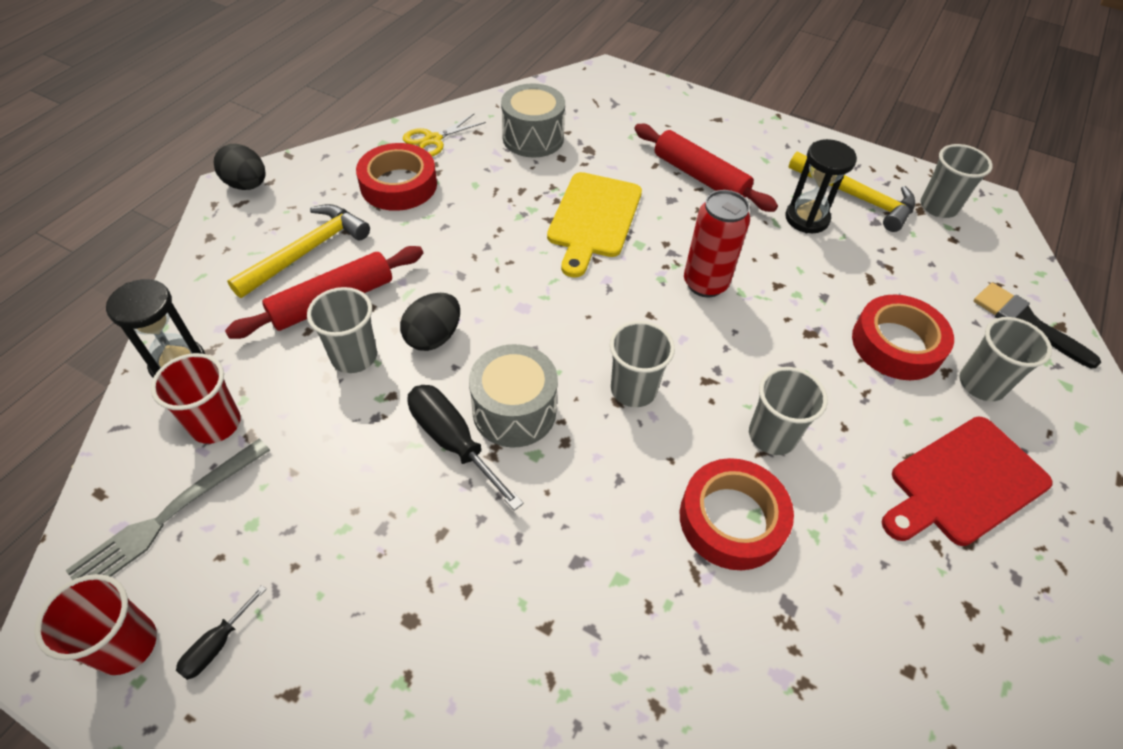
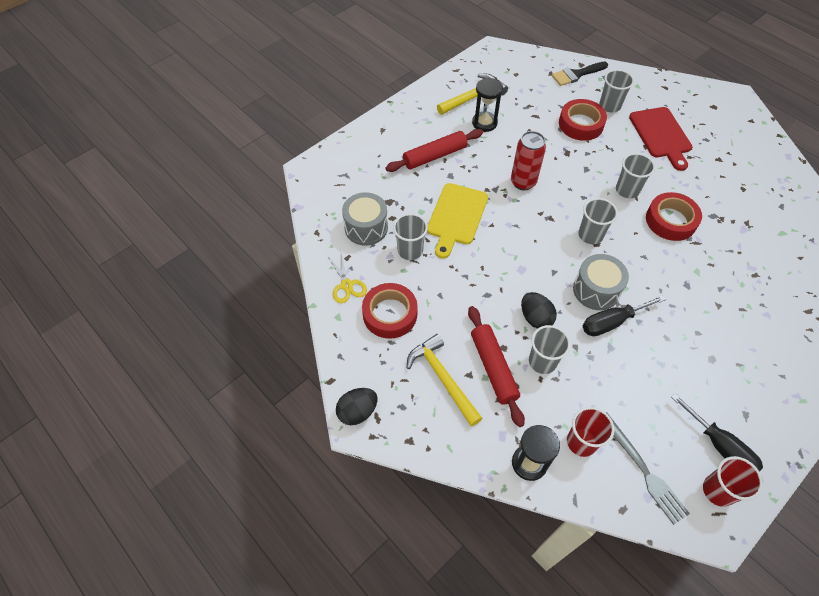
camera: 70 degrees left, 5 degrees up
black screwdriver [176,585,266,680] -> black screwdriver [671,393,763,472], size x1.90
yellow cutting board [547,172,642,278] -> yellow cutting board turned 75 degrees clockwise [427,183,488,259]
grey cup [921,144,993,218] -> grey cup moved to [393,213,428,260]

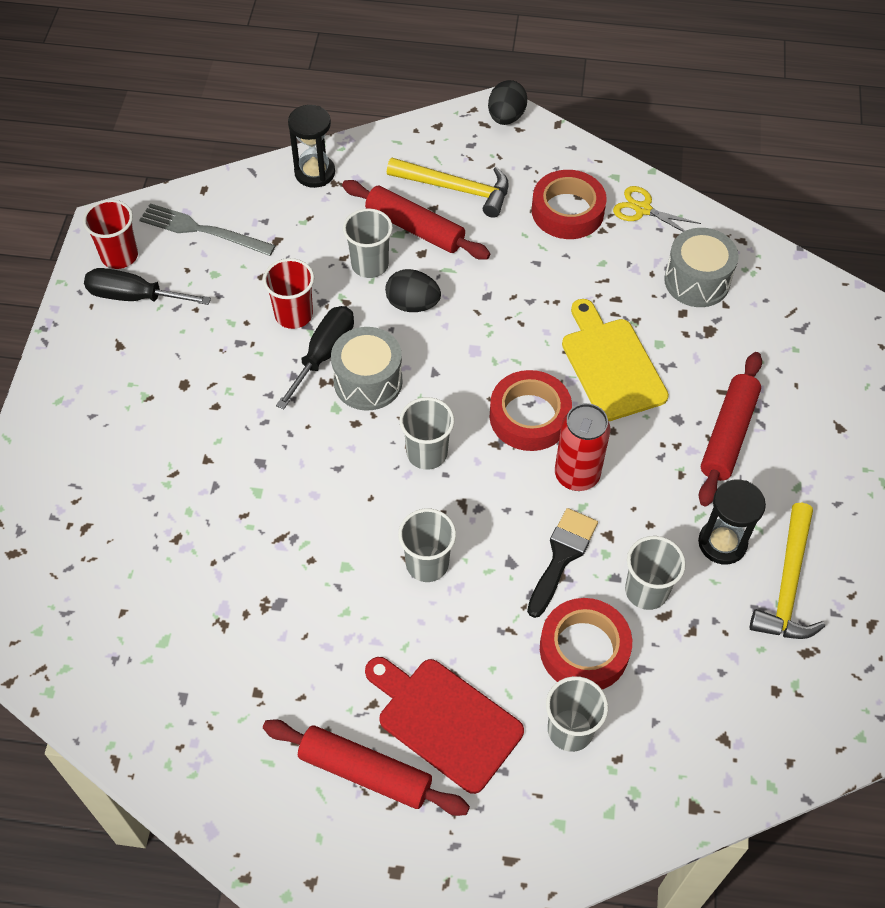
camera: 140 degrees right, 0 degrees up
grey cup [393,213,428,260] -> grey cup moved to [625,536,686,610]
black brush [552,62,608,86] -> black brush moved to [527,508,598,618]
red cup [567,407,614,457] -> red cup moved to [263,258,314,329]
red tape [646,192,702,241] -> red tape moved to [489,370,572,451]
none -> red rolling pin [263,719,470,816]

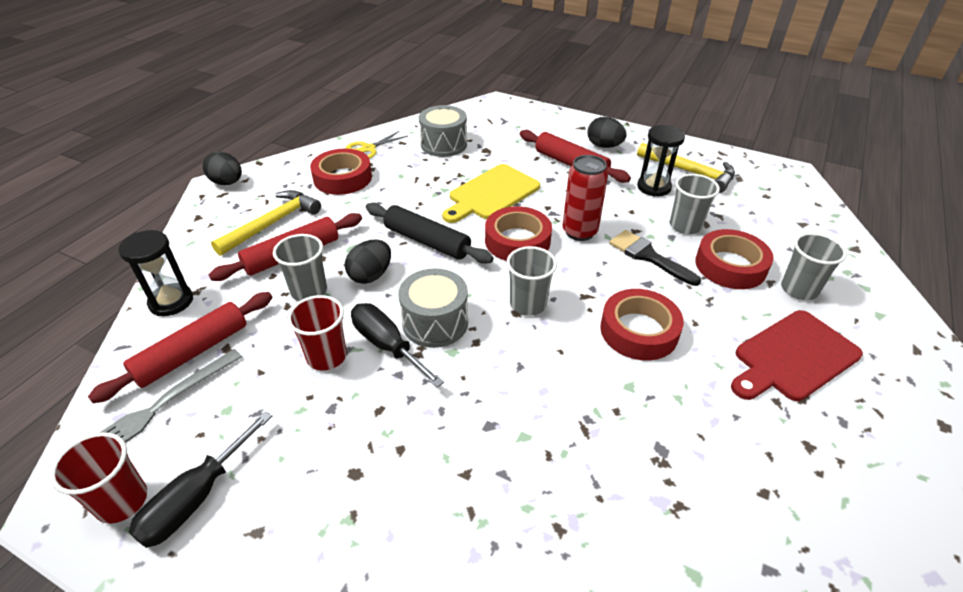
camera: 70 degrees left, 15 degrees down
red rolling pin [263,719,470,816] -> red rolling pin moved to [88,292,272,403]
grey cup [398,508,456,582] -> red tape [600,289,684,361]
yellow cutting board [562,299,669,421] -> yellow cutting board turned 45 degrees counterclockwise [442,164,540,223]
none -> black rolling pin [366,202,494,264]
none -> black egg [588,117,627,148]

